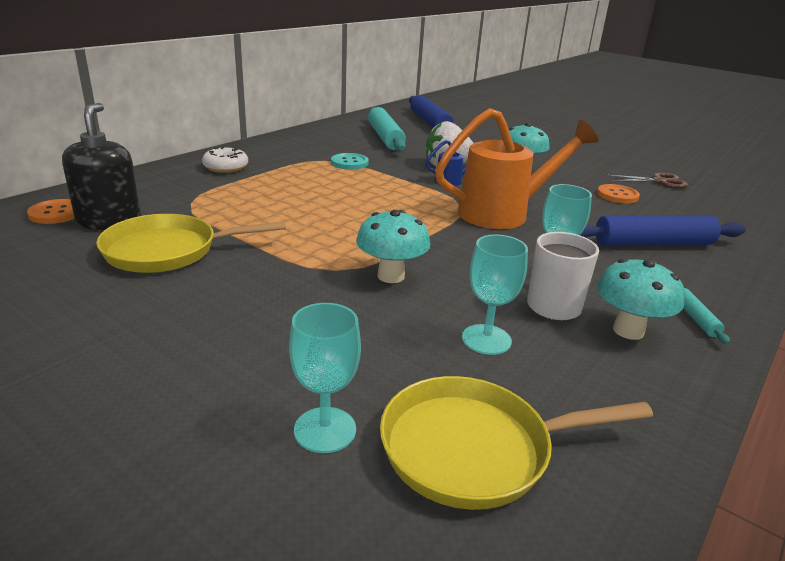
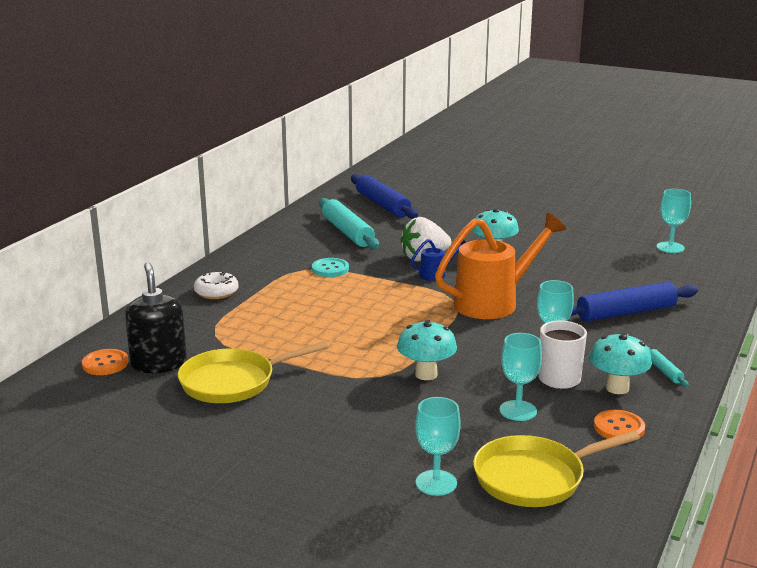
camera: 10 degrees left, 5 degrees down
orange button [597,184,640,203] -> orange button moved to [594,410,645,439]
brown scissors [607,173,688,189] -> none
none -> turquoise goblet [657,189,691,253]

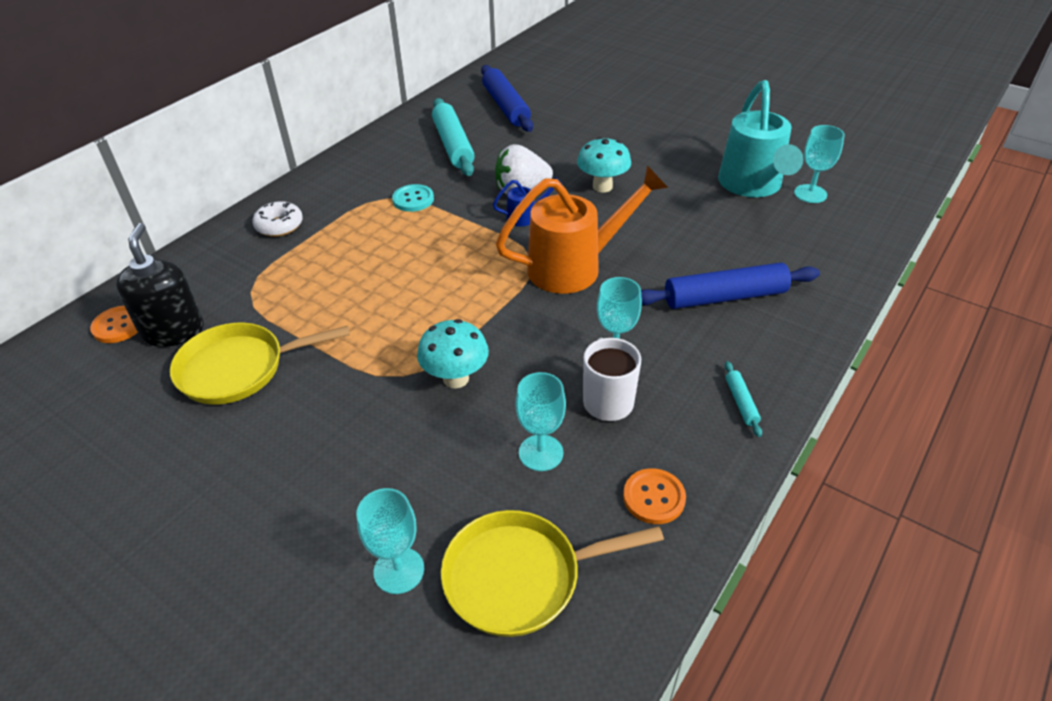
camera: 10 degrees right, 20 degrees up
turquoise mushroom [589,333,652,394] -> none
none -> turquoise watering can [718,80,803,197]

